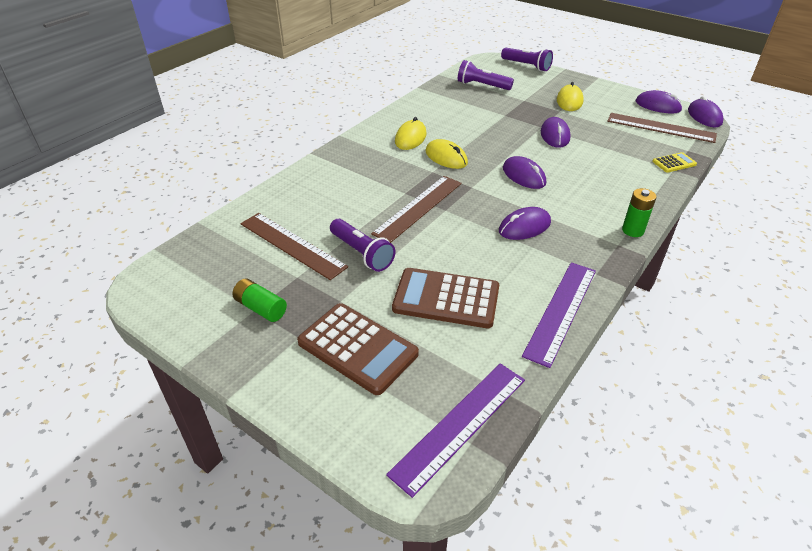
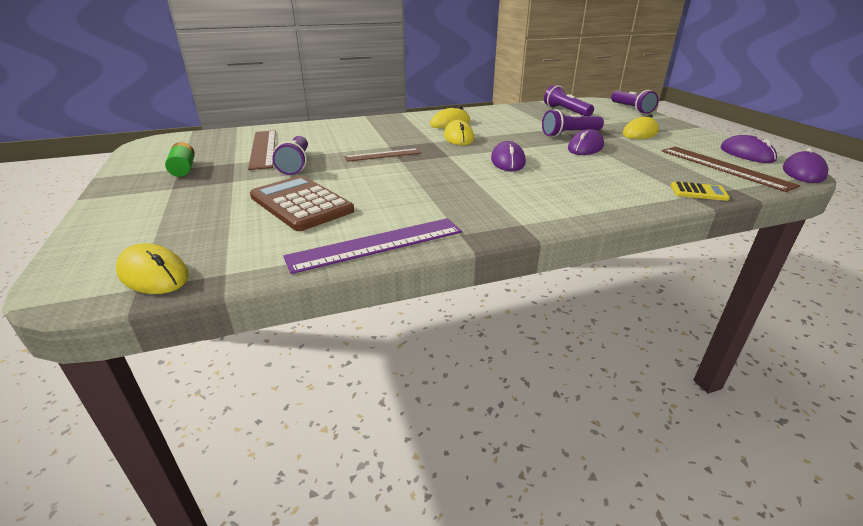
camera: 35 degrees right, 10 degrees down
brown calculator [297,303,419,395] -> none
brown ruler [371,176,462,243] -> brown ruler [344,148,421,162], size x0.63
purple ruler [386,363,525,498] -> yellow mouse [116,243,189,294]
purple mouse [499,207,551,240] -> none
green battery [622,188,657,237] -> none
none -> purple flashlight [542,109,604,137]

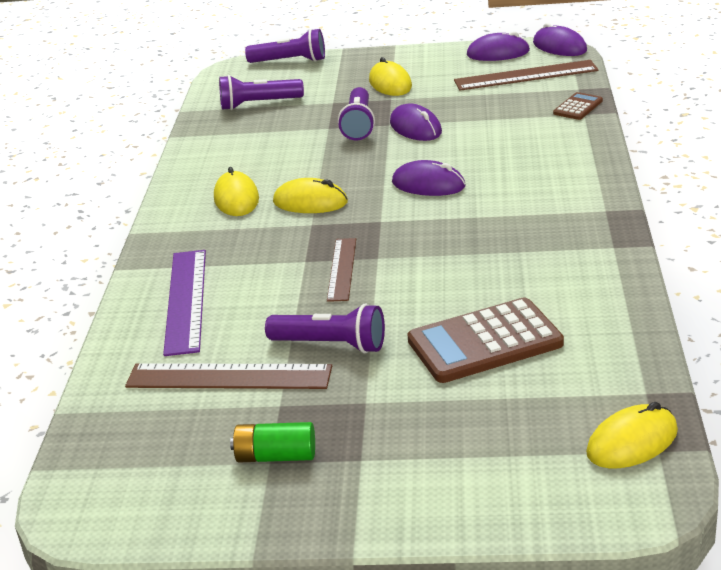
camera: 65 degrees left, 0 degrees up
purple ruler [284,218,462,274] -> purple ruler moved to [163,250,206,356]
yellow calculator [671,181,730,201] -> brown calculator [553,92,603,120]

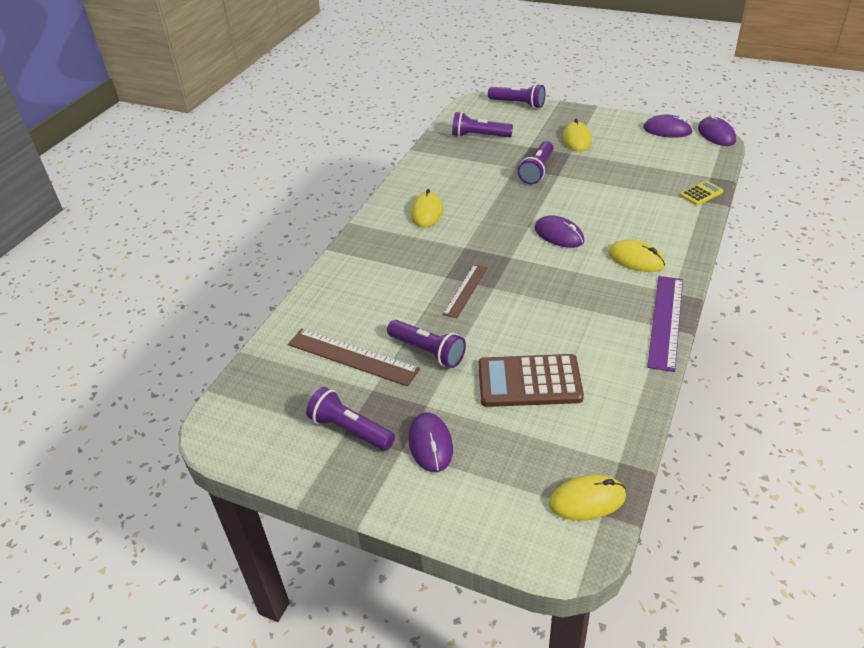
camera: 20 degrees right, 10 degrees up
purple ruler [163,250,206,356] -> purple ruler moved to [647,276,683,372]
green battery [230,422,315,463] -> purple flashlight [306,387,395,451]
yellow mouse [273,178,348,213] -> yellow mouse moved to [608,240,665,272]
purple mouse [390,103,442,141] -> purple mouse moved to [408,412,453,472]
brown ruler [454,60,598,91] -> none
brown calculator [553,92,603,120] -> yellow calculator [680,181,724,205]

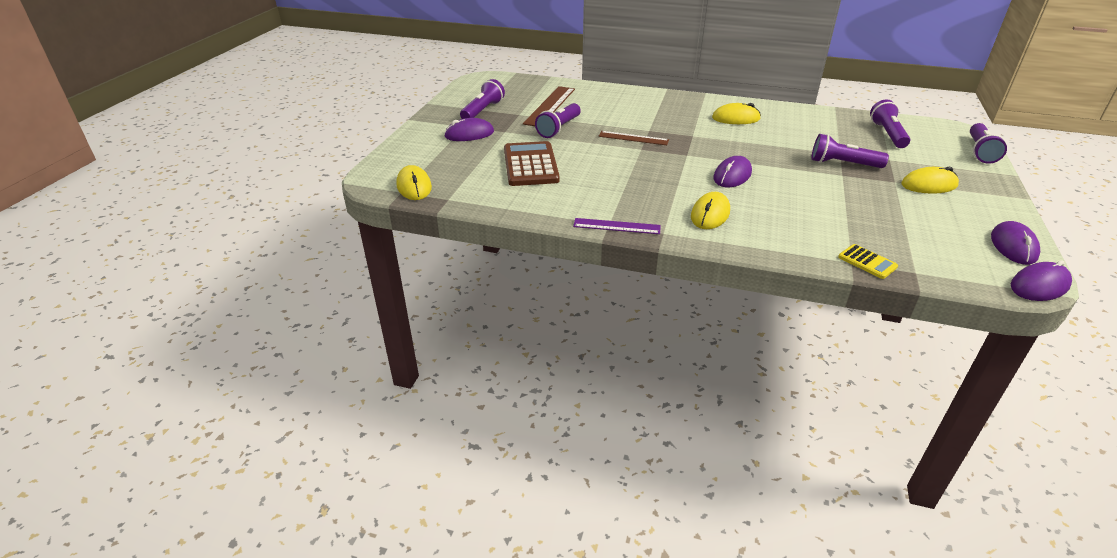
camera: 80 degrees right, 5 degrees down
purple ruler [647,276,683,372] -> purple ruler [573,218,661,234], size x0.63

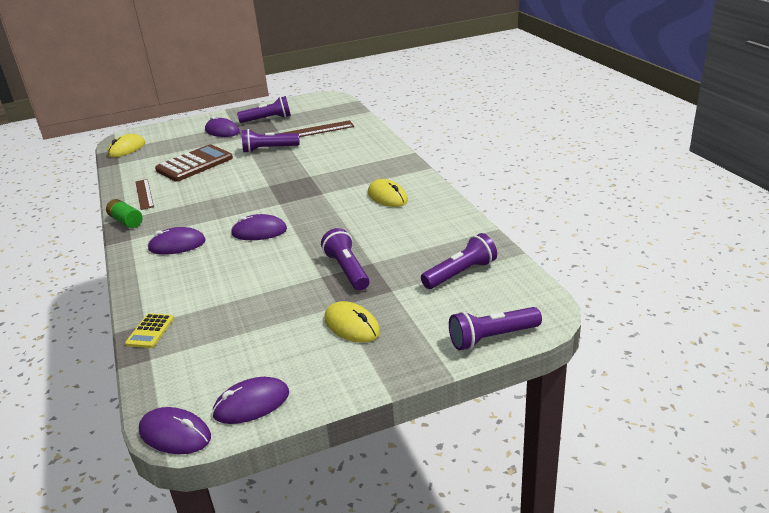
camera: 55 degrees right, 5 degrees down
purple ruler [573,218,661,234] -> green battery [106,199,143,228]
brown ruler [599,131,669,145] -> brown ruler moved to [136,179,154,210]
yellow mouse [691,192,730,229] -> purple mouse [147,227,206,255]

